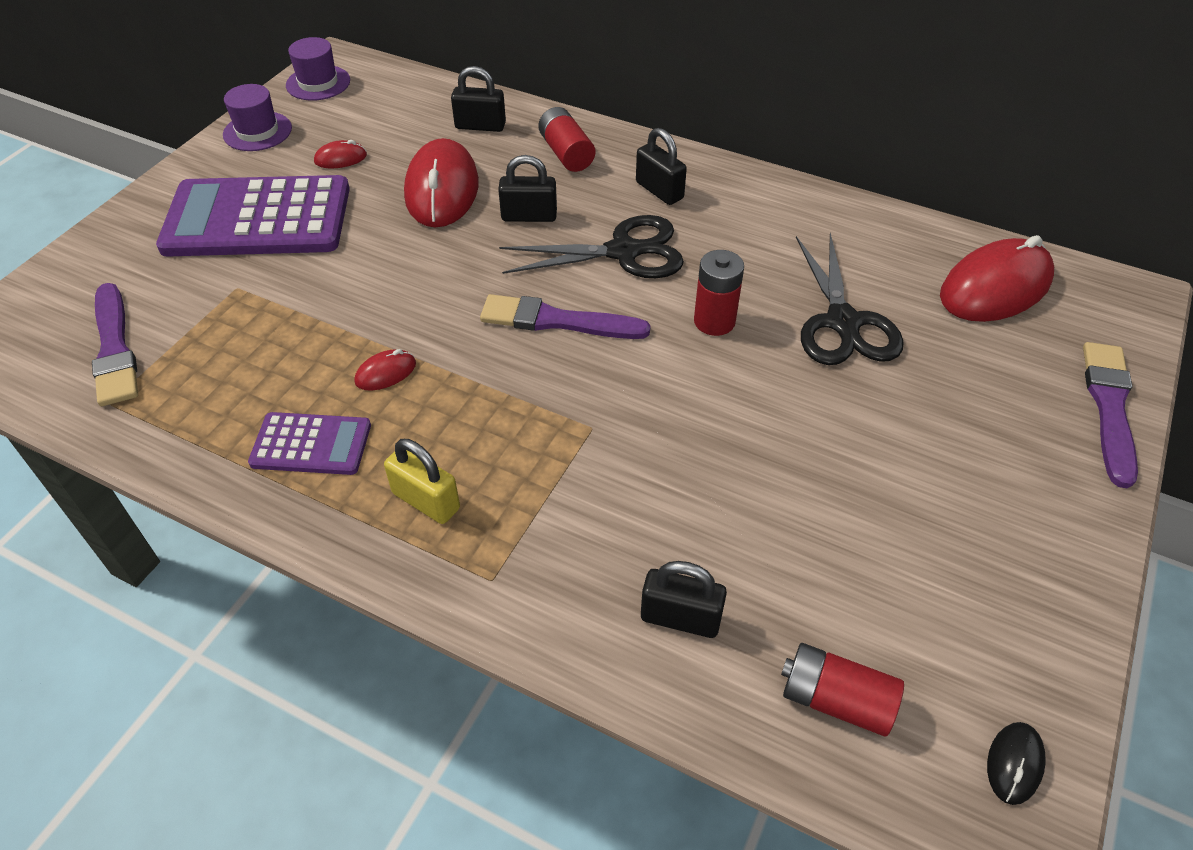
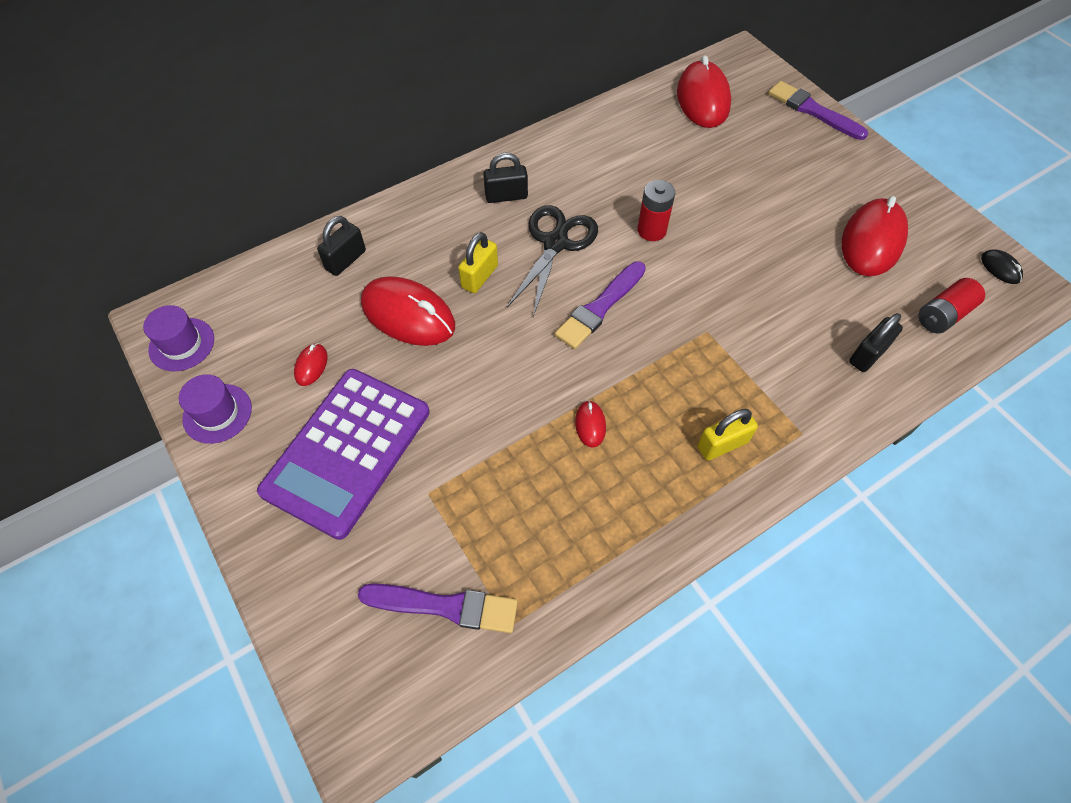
camera: 60 degrees left, 10 degrees up
purple calculator [248,412,371,475] -> none
black padlock [498,155,557,222] -> yellow padlock [458,232,498,293]
red battery [538,107,595,172] -> none
black scissors [796,233,904,365] -> none
none -> red mouse [842,196,908,276]

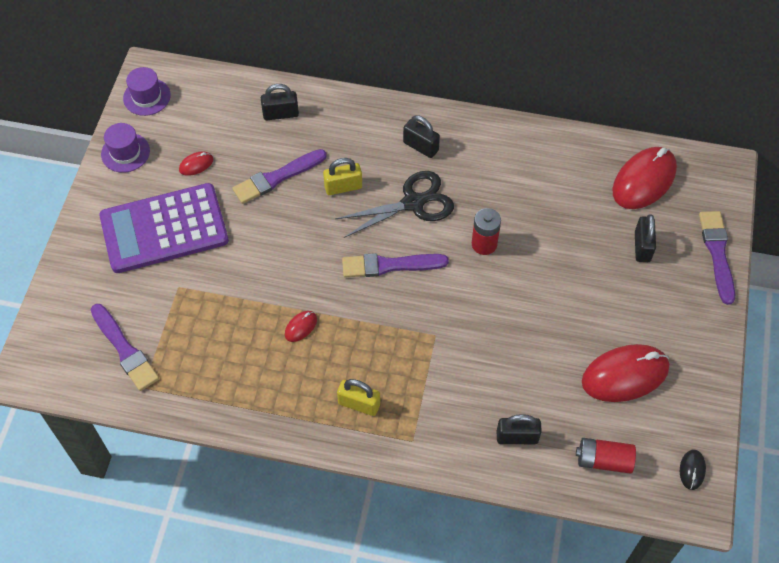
camera: 45 degrees right, 0 degrees up
red mouse [361,276,455,346] -> purple brush [232,149,327,204]
none -> black padlock [635,214,656,262]

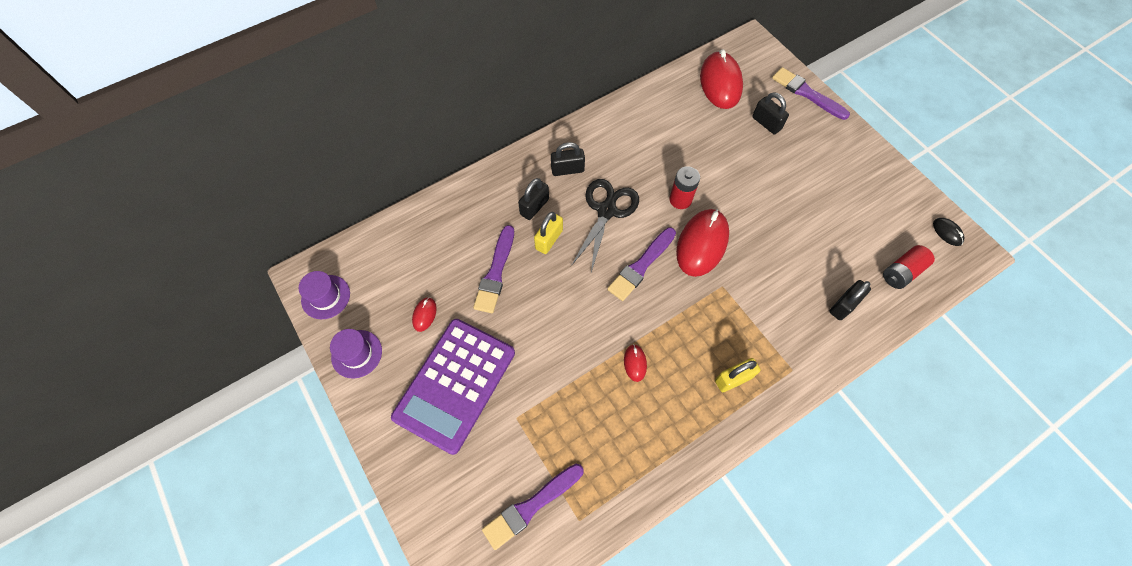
camera: 45 degrees left, 5 degrees up
purple brush [91,304,159,391] -> purple brush turned 135 degrees clockwise [482,464,584,550]
black padlock [261,84,299,120] -> black padlock moved to [518,178,549,220]
red mouse [582,344,669,402] -> red mouse moved to [676,209,729,277]

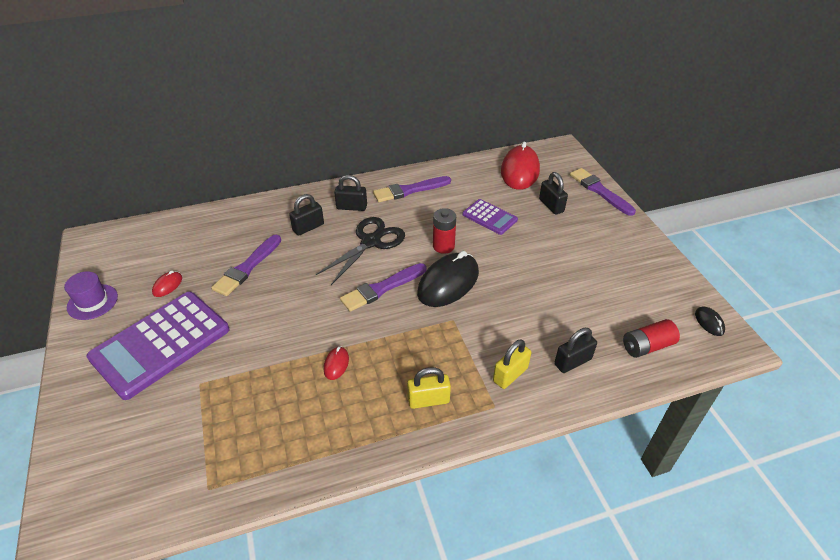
camera: 15 degrees right, 20 degrees down
purple hat [299,271,350,319] -> none
purple brush [482,464,584,550] -> purple brush moved to [373,176,451,202]
yellow padlock [534,212,563,254] -> yellow padlock moved to [493,339,531,389]
red mouse [676,209,729,277] -> black mouse [417,251,479,307]
none -> purple calculator [462,199,518,235]

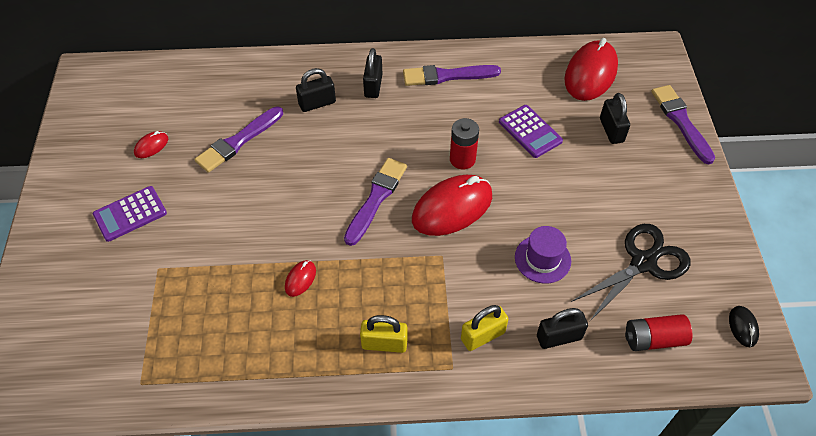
camera: 15 degrees right, 10 degrees up
purple hat [64,271,118,320] -> purple hat moved to [515,226,571,283]
purple calculator [86,292,229,400] -> purple calculator [93,186,167,242], size x0.51
black scissors [316,217,405,285] -> black scissors moved to [571,224,691,321]
black padlock [334,175,367,211] -> black padlock turned 75 degrees clockwise [363,48,382,98]
purple brush [340,263,426,312] -> purple brush turned 135 degrees clockwise [344,158,407,246]
black mouse [417,251,479,307] -> red mouse [412,175,492,236]

